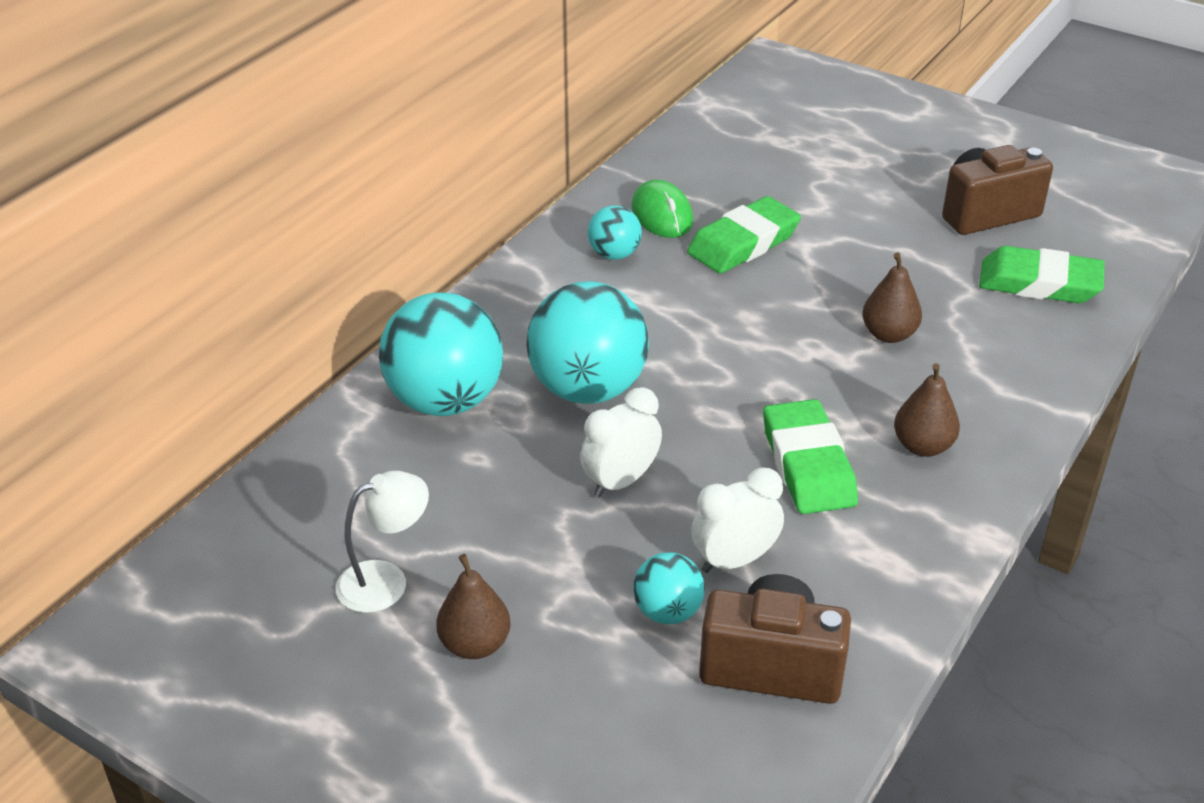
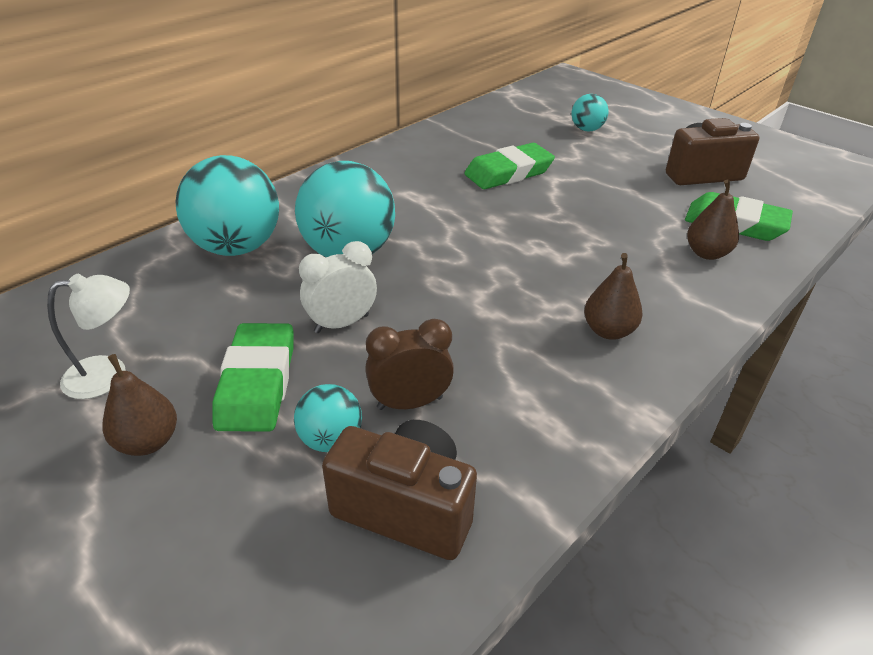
camera: 10 degrees right, 0 degrees up
turquoise ball [588,205,642,260] -> turquoise ball moved to [572,94,608,132]
green mouse [632,179,693,238] -> none
white clock [691,468,784,573] -> brown clock [365,319,454,410]
green eraser [763,399,858,514] -> green eraser moved to [212,323,293,432]
brown pear [862,253,922,343] -> brown pear moved to [687,180,739,260]

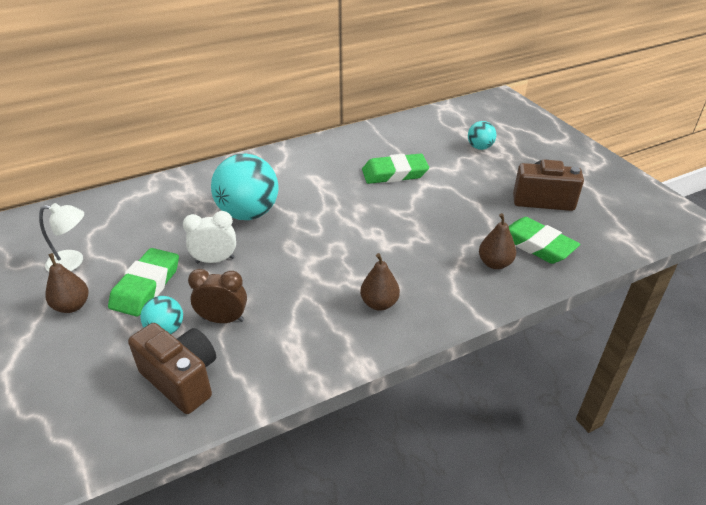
camera: 20 degrees right, 0 degrees up
turquoise ball [175,155,279,256] -> none

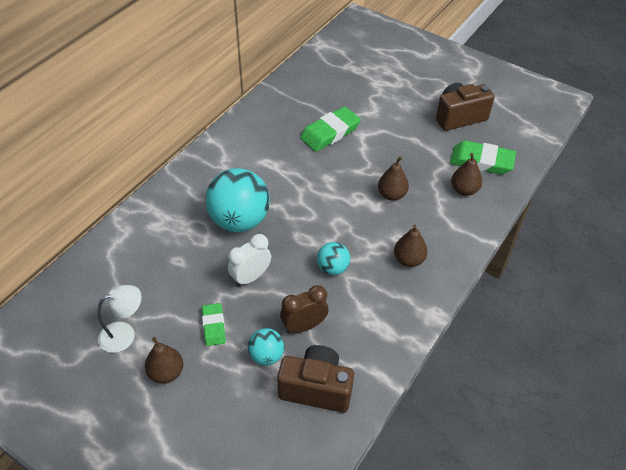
camera: 30 degrees left, 10 degrees up
green eraser [108,248,179,317] -> green eraser [202,303,226,346], size x0.58
turquoise ball [468,121,496,150] -> turquoise ball moved to [317,242,350,275]
none -> brown pear [378,156,409,201]

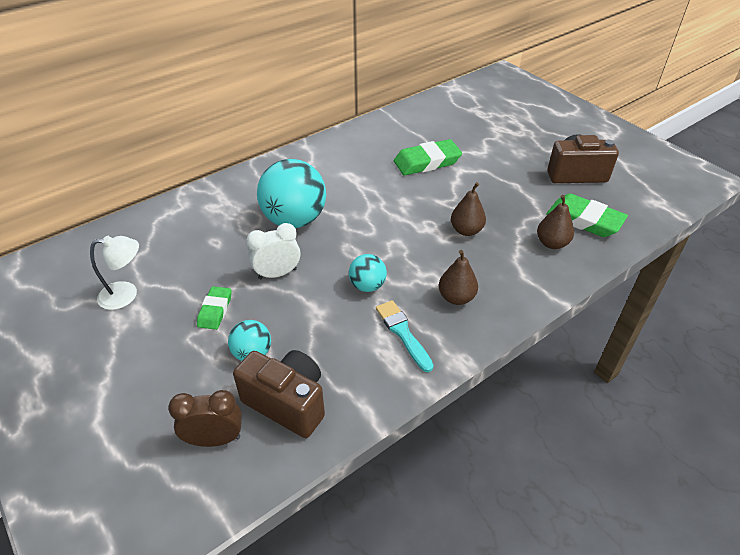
camera: 20 degrees right, 5 degrees down
brown pear [145,337,183,384] -> none
brown clock [280,285,329,333] -> brown clock moved to [168,390,242,447]
none -> turquoise brush [376,300,434,372]

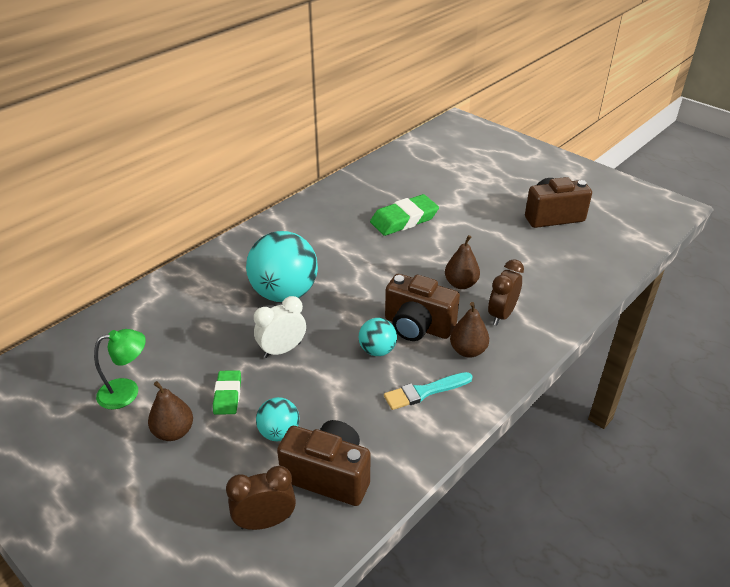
camera: 10 degrees left, 5 degrees down
white lamp [90,236,139,310] -> green lamp [94,329,146,409]
turquoise brush [376,300,434,372] -> turquoise brush turned 75 degrees counterclockwise [384,372,473,410]
brown pear [537,195,574,249] -> brown pear moved to [148,381,193,441]
green eraser [546,194,628,237] -> none
none -> brown camera [385,274,460,341]
none -> brown clock [488,259,524,325]

